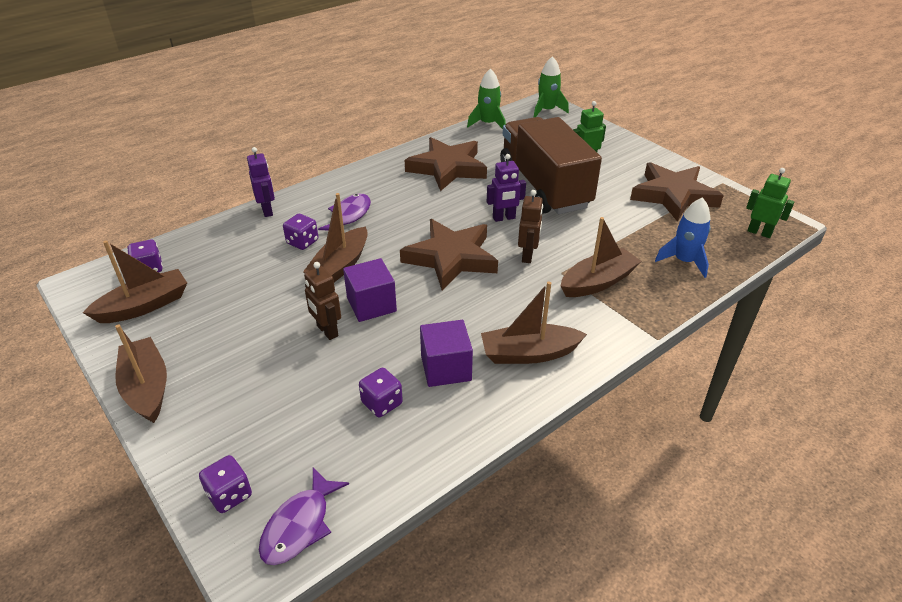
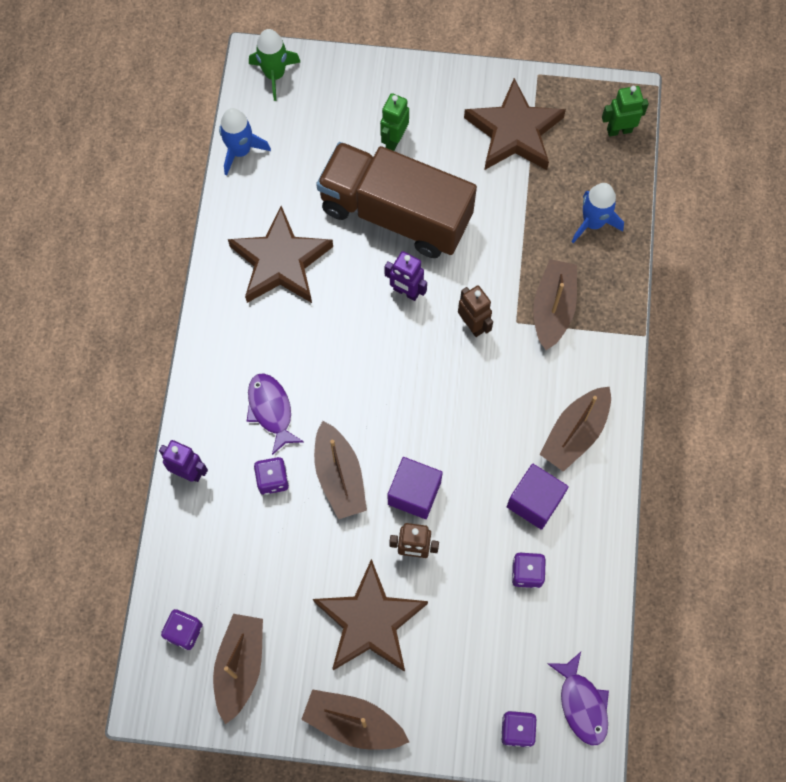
camera: 45 degrees left, 30 degrees up
brown star [400,219,498,290] -> brown star moved to [313,559,428,672]
green rocket [467,68,506,129] -> blue rocket [219,108,271,176]
purple robot [487,154,526,222] -> purple robot turned 90 degrees clockwise [385,251,427,301]

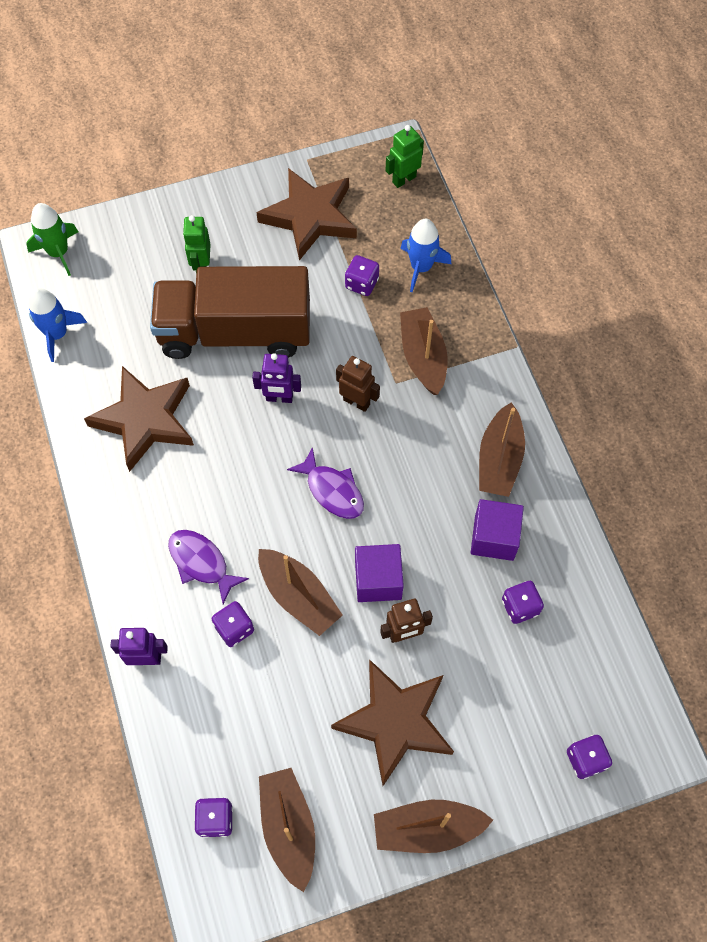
camera: 25 degrees left, 5 degrees down
purple fish [547,652,609,746] -> purple fish moved to [287,447,364,519]
none -> purple dice [345,255,379,296]

